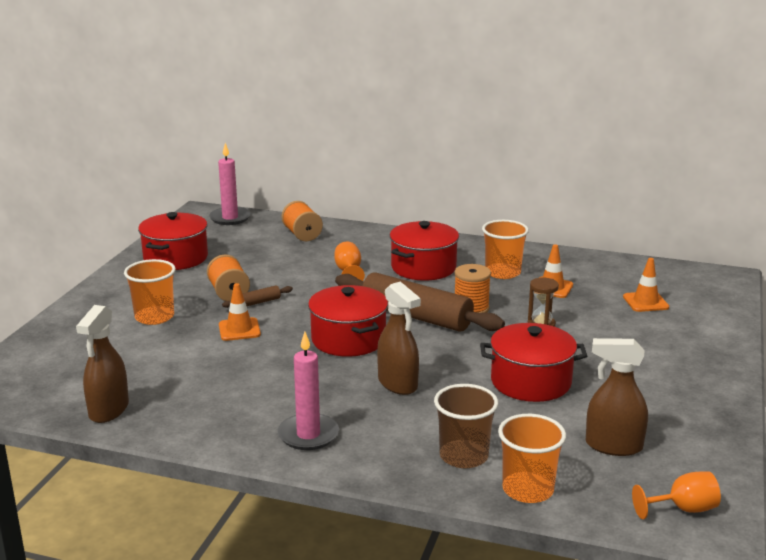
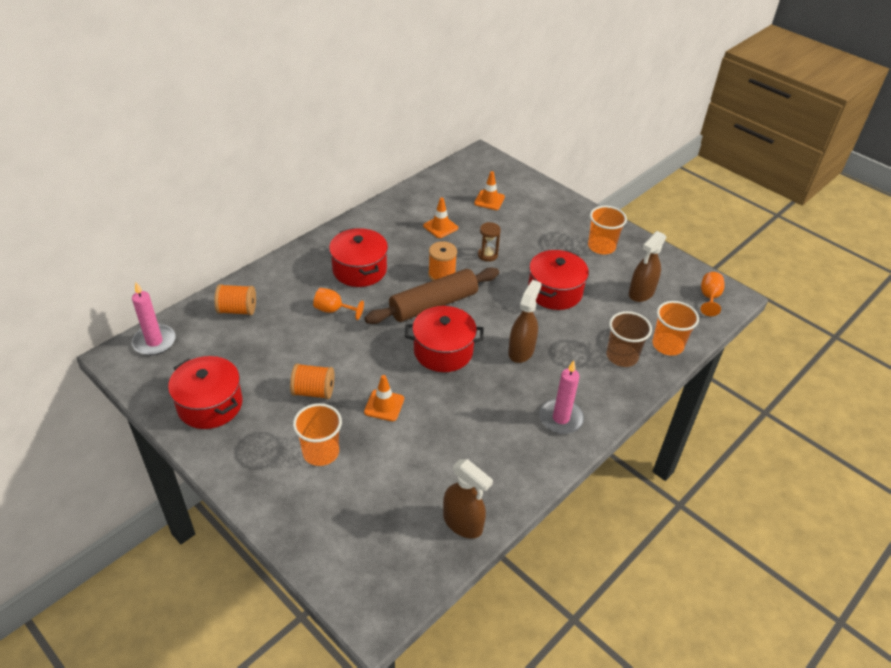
camera: 65 degrees left, 20 degrees up
brown rolling pin [222,285,293,308] -> none
brown spray bottle [377,281,421,395] -> brown spray bottle turned 60 degrees counterclockwise [508,280,541,363]
orange cup [482,220,529,279] -> orange cup moved to [588,206,627,254]

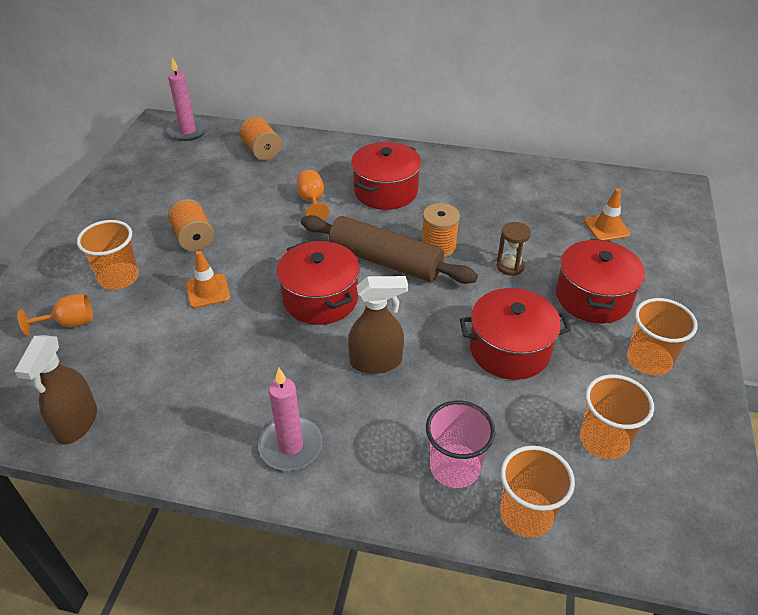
camera: 60 degrees right, 0 degrees up
red pot [168,356,243,429] -> red pot moved to [556,239,645,323]
orange traffic cone [423,197,458,238] -> none
brown cup [607,311,652,367] -> pink cup [426,400,495,488]
brown spray bottle [629,231,666,302] -> orange cup [580,374,654,460]
orange goblet [701,272,725,316] -> orange goblet moved to [18,294,93,336]

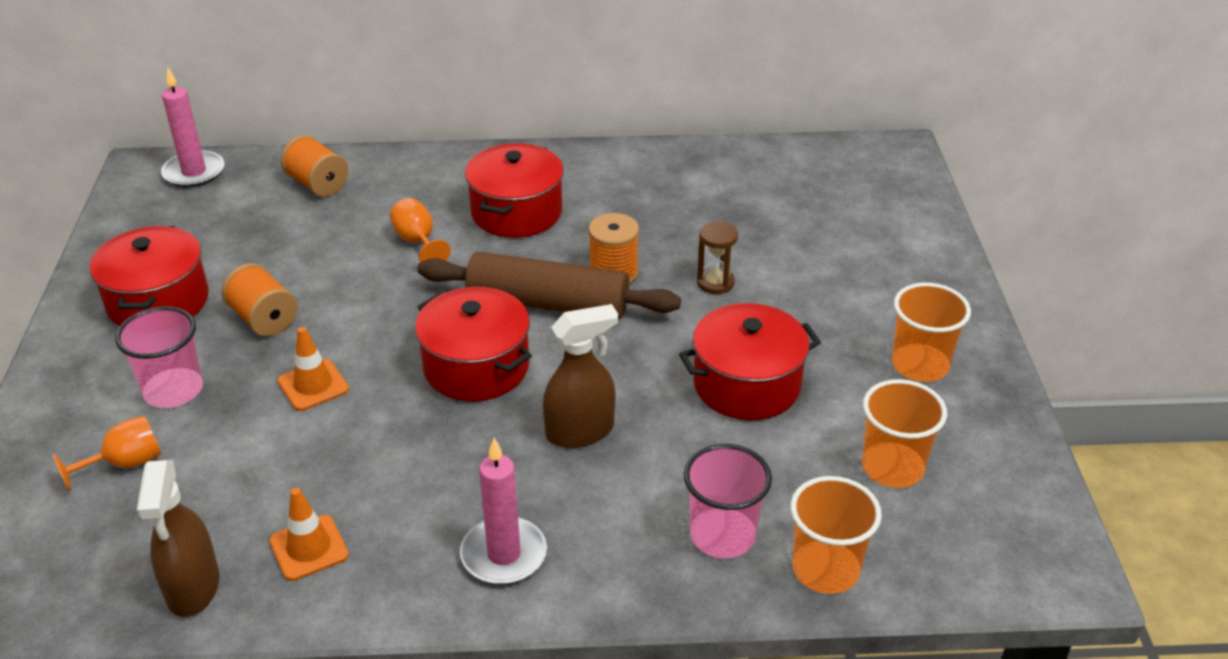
camera: 15 degrees left, 5 degrees down
orange cup [77,220,139,290] -> pink cup [115,306,203,408]
red pot [556,239,645,323] -> red pot moved to [90,226,209,326]
orange traffic cone [584,188,631,241] -> orange traffic cone moved to [269,488,349,581]

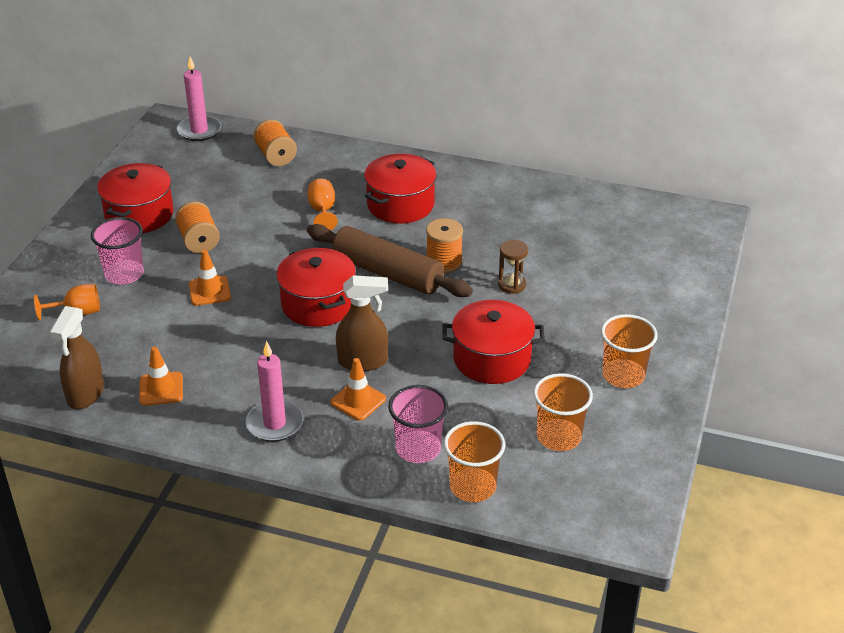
camera: 20 degrees right, 0 degrees up
none -> orange traffic cone [330,358,386,421]

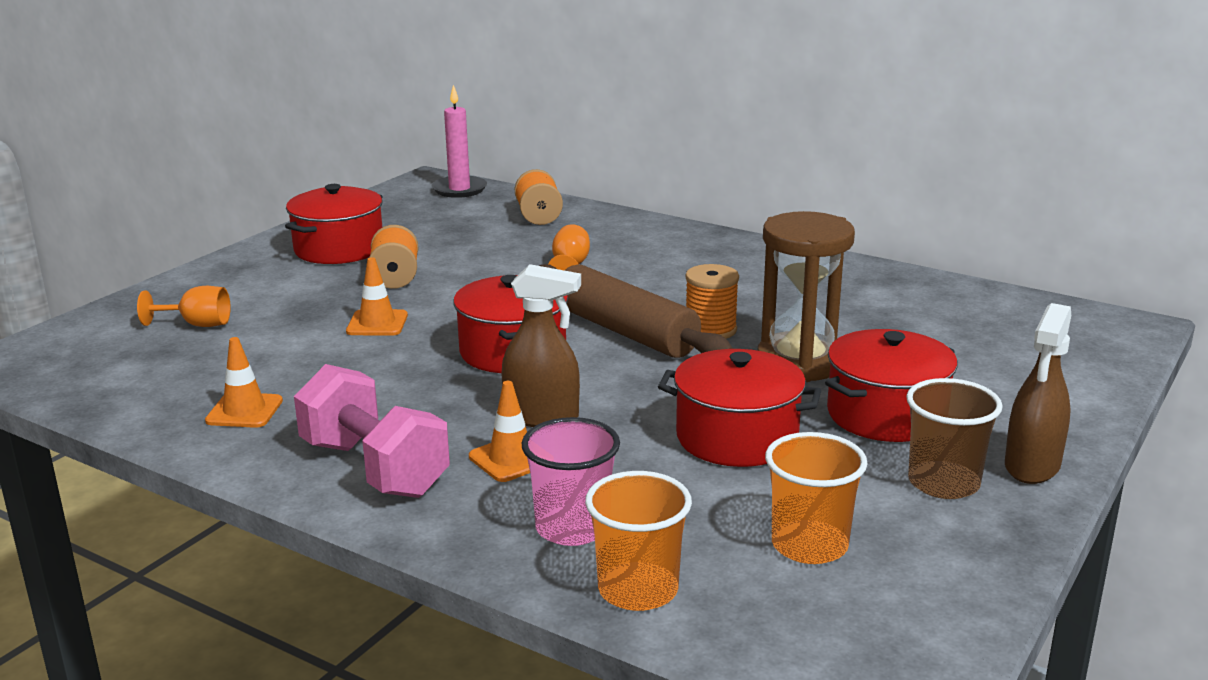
camera: 15 degrees right, 15 degrees down
brown spray bottle [50,306,104,409] -> brown spray bottle moved to [1005,303,1071,484]
pink cup [91,217,144,284] -> none
pink candle [246,341,303,442] -> pink dumbbell [294,364,450,498]
red pot [364,154,436,223] -> red pot moved to [825,329,958,442]
brown hourglass [498,240,528,294] -> brown hourglass [757,211,855,382], size x2.07
orange cup [601,314,658,388] -> brown cup [906,378,1003,499]

